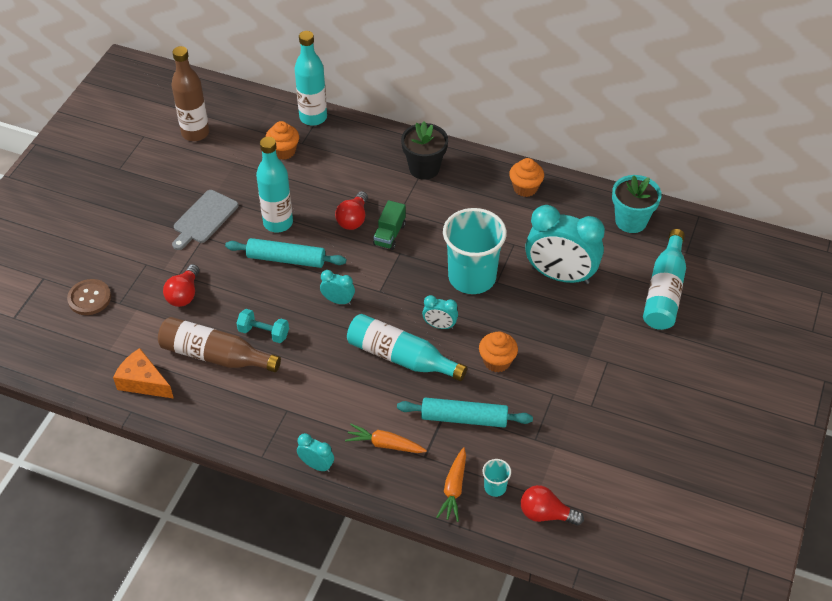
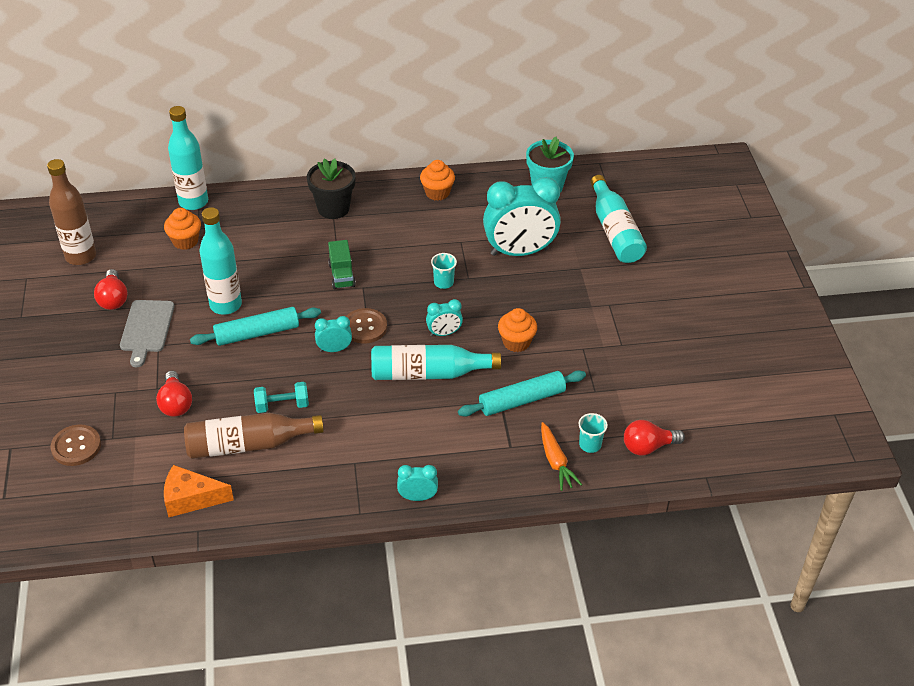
camera: 30 degrees left, 5 degrees down
red light bulb [335,191,368,230] -> red light bulb moved to [94,269,128,310]
orange carrot [345,424,427,453] -> none
turquoise cup [443,208,507,294] -> turquoise cup [431,253,457,289], size x0.41
none -> brown button [346,308,387,344]

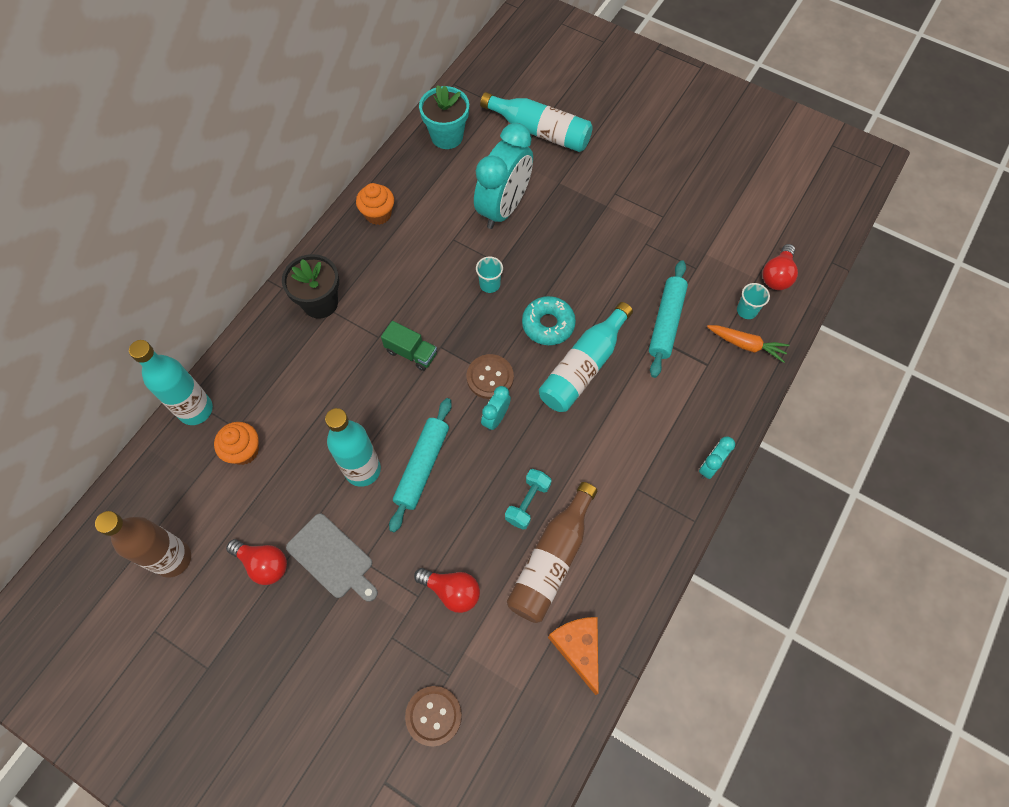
camera: 50 degrees left, 20 degrees up
orange cheese [164,465,234,517] -> orange cheese turned 120 degrees clockwise [548,617,599,695]
turquoise clock [426,299,463,336] -> turquoise donut [522,296,576,345]
orange cupcake [498,308,537,352] -> none

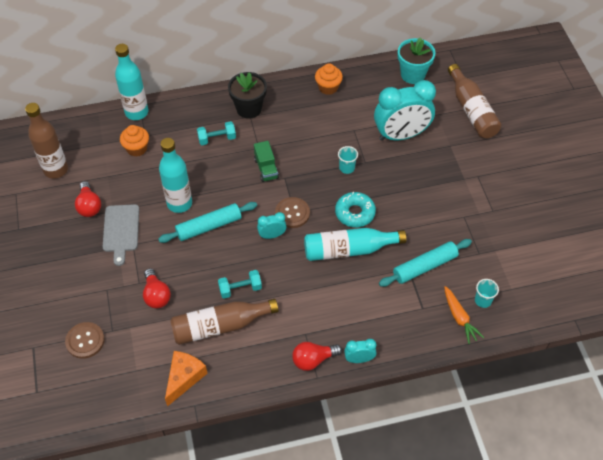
camera: 45 degrees right, 10 degrees down
turquoise bottle [480,92,593,152] -> brown bottle [448,64,501,138]
red light bulb [763,244,798,290] -> red light bulb moved to [292,342,342,371]
none -> turquoise dumbbell [197,121,236,145]

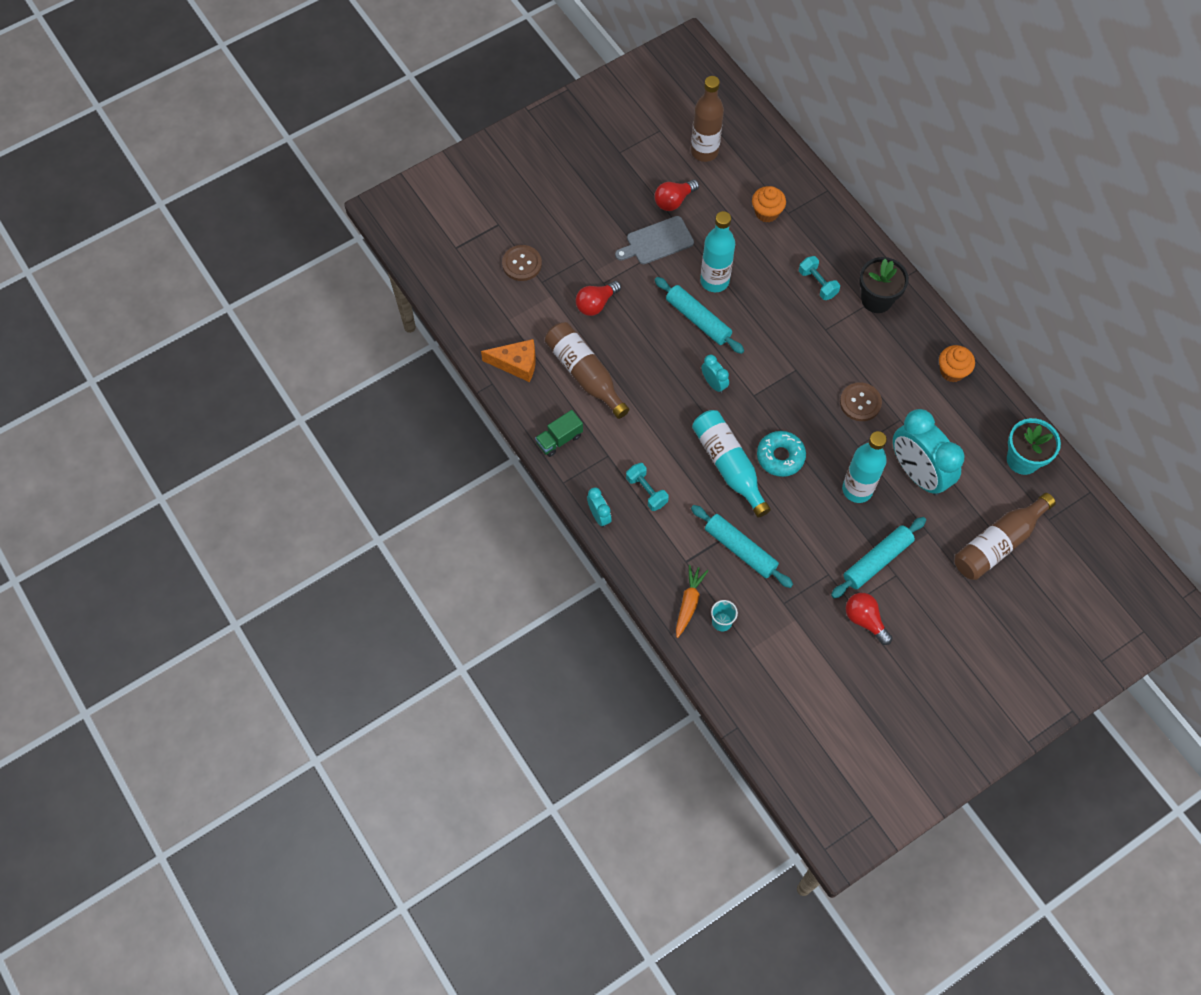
camera: 70 degrees right, 10 degrees up
turquoise bottle [115,44,148,120] -> turquoise bottle moved to [842,431,887,503]
turquoise dumbbell [218,270,262,298] -> turquoise dumbbell moved to [626,463,669,511]
green truck [254,141,279,182] -> green truck moved to [535,410,583,457]
brown button [275,197,310,228] -> brown button moved to [840,382,882,421]
red light bulb [292,342,342,371] -> red light bulb moved to [846,593,892,645]
turquoise cup [338,146,358,174] -> none
orange carrot [444,286,484,344] -> orange carrot turned 150 degrees clockwise [676,565,708,638]
none -> turquoise rolling pin [831,517,926,599]

